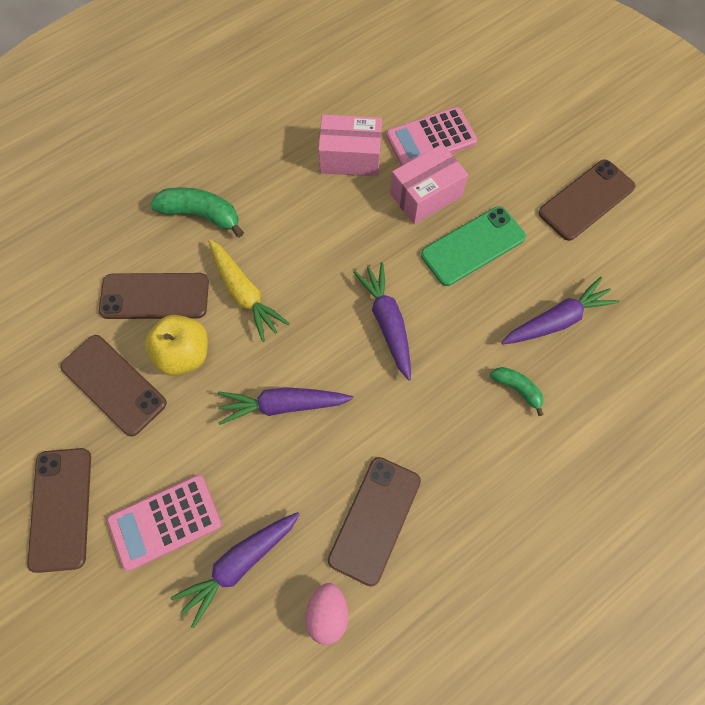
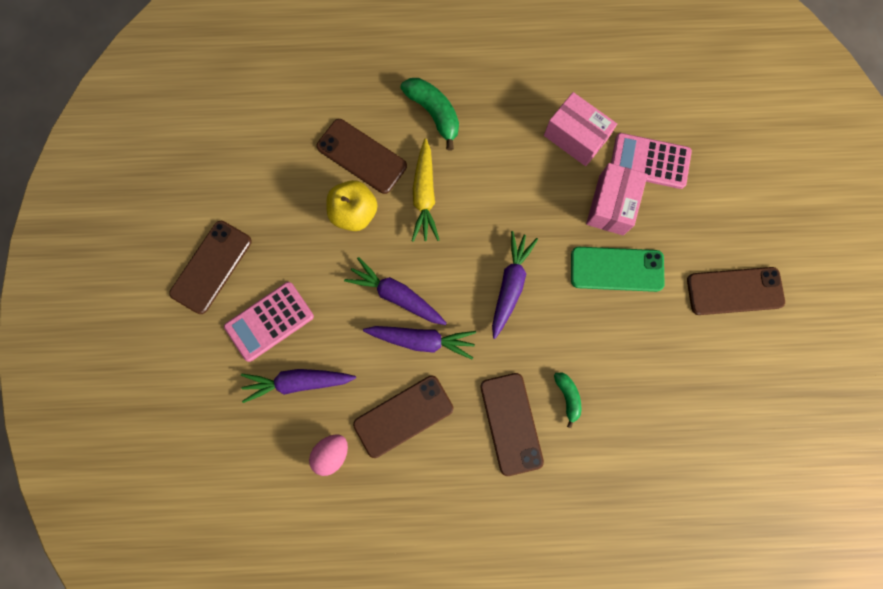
camera: 35 degrees right, 10 degrees up
brown phone [60,335,167,437] -> brown phone moved to [480,373,544,476]
pink calculator [107,475,222,571] -> pink calculator turned 45 degrees counterclockwise [224,282,314,362]
pink box [390,144,468,224] -> pink box turned 75 degrees counterclockwise [586,163,648,235]
purple carrot [502,277,620,344] -> purple carrot moved to [363,326,476,359]

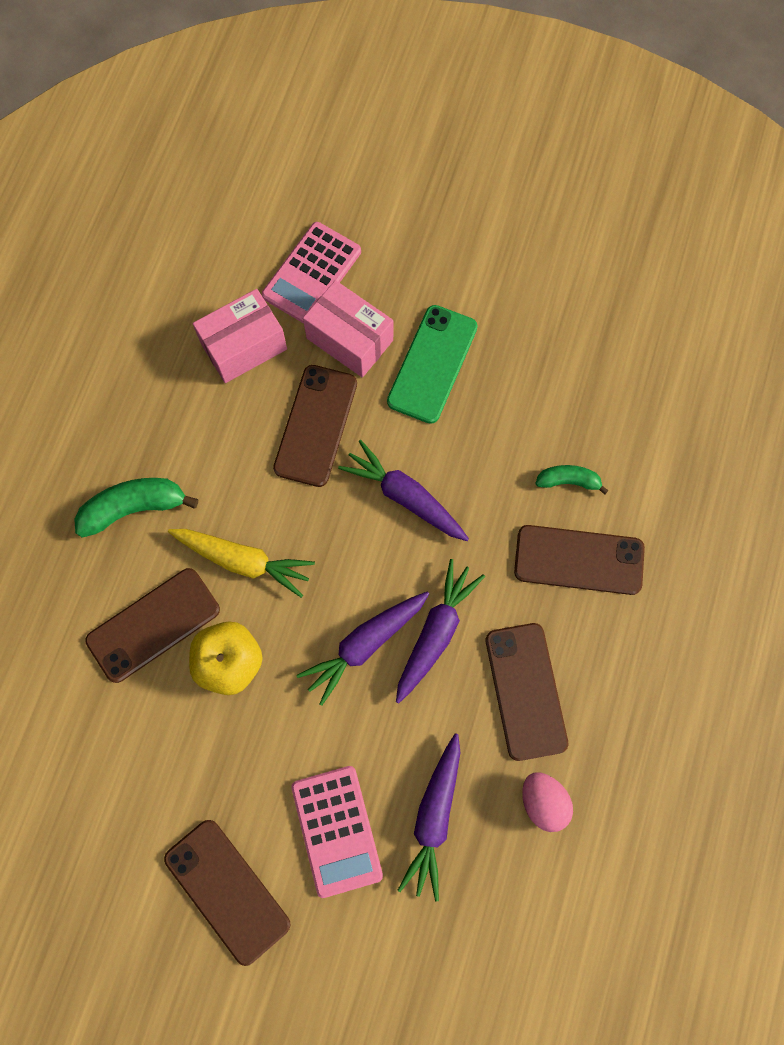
camera: 70 degrees left, 5 degrees down
brown phone [687,267,785,315] -> brown phone moved to [273,365,357,487]

